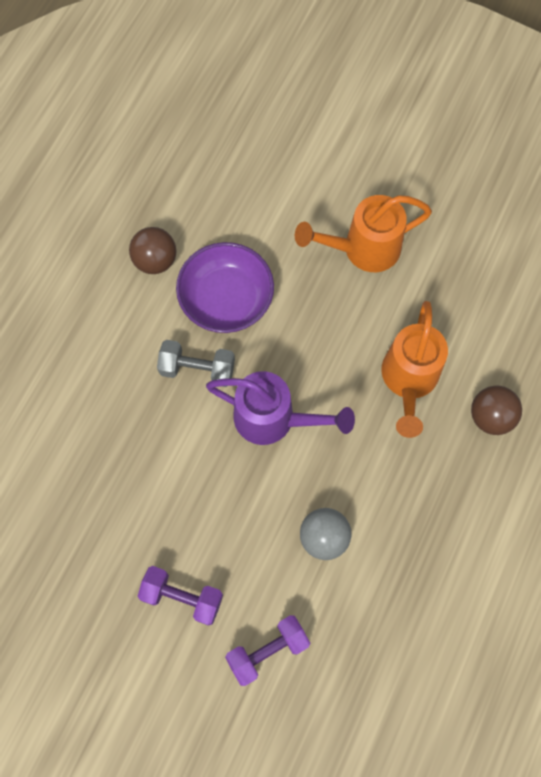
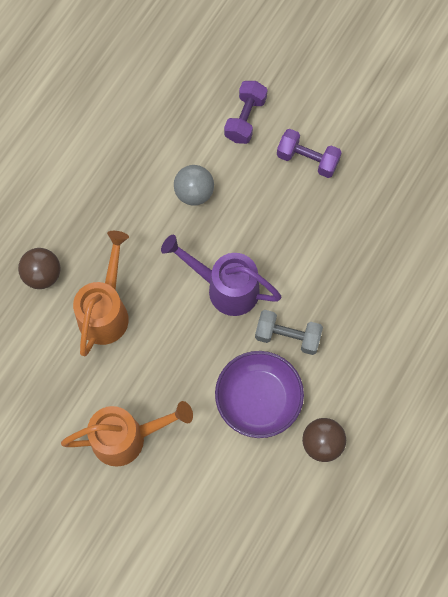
camera: 175 degrees left, 0 degrees up
purple dumbbell [225,615,310,686] -> purple dumbbell turned 45 degrees counterclockwise [224,81,267,144]

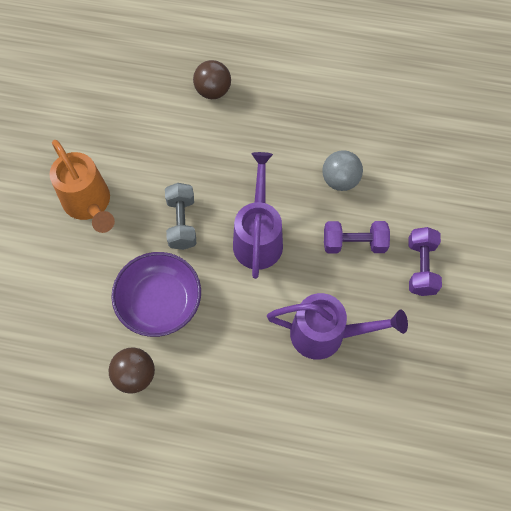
camera: 70 degrees right, 5 degrees down
orange watering can [73,231,129,356] -> none
purple dumbbell [224,81,267,144] -> purple dumbbell moved to [324,221,390,253]
grey dumbbell [255,310,323,355] -> grey dumbbell moved to [165,183,196,250]
none -> purple watering can [267,293,408,360]

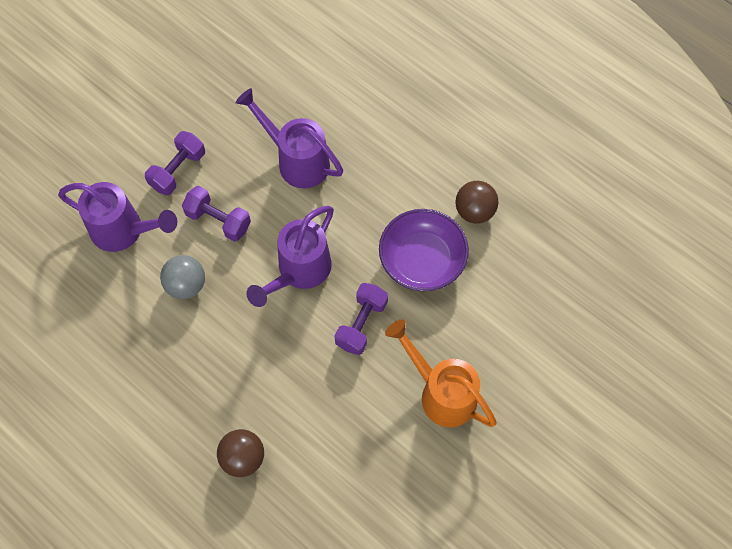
camera: 150 degrees left, 0 degrees up
orange watering can [49,140,115,233] -> orange watering can turned 45 degrees counterclockwise [385,319,497,427]
grey dumbbell [165,183,196,250] -> purple dumbbell [335,283,388,355]
none -> purple watering can [58,182,177,252]

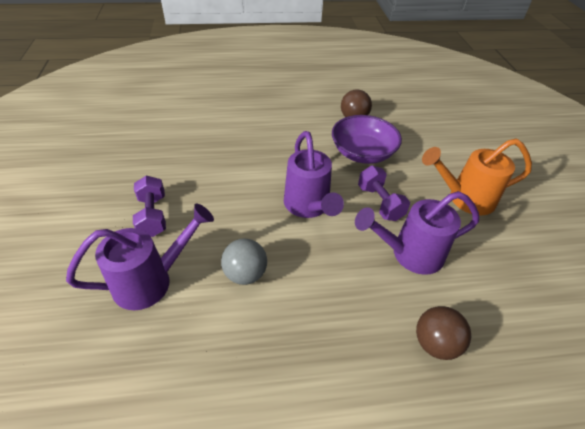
camera: 50 degrees left, 20 degrees down
purple dumbbell [182,186,251,242] -> none
purple watering can [236,88,343,188] -> purple watering can moved to [355,191,479,275]

